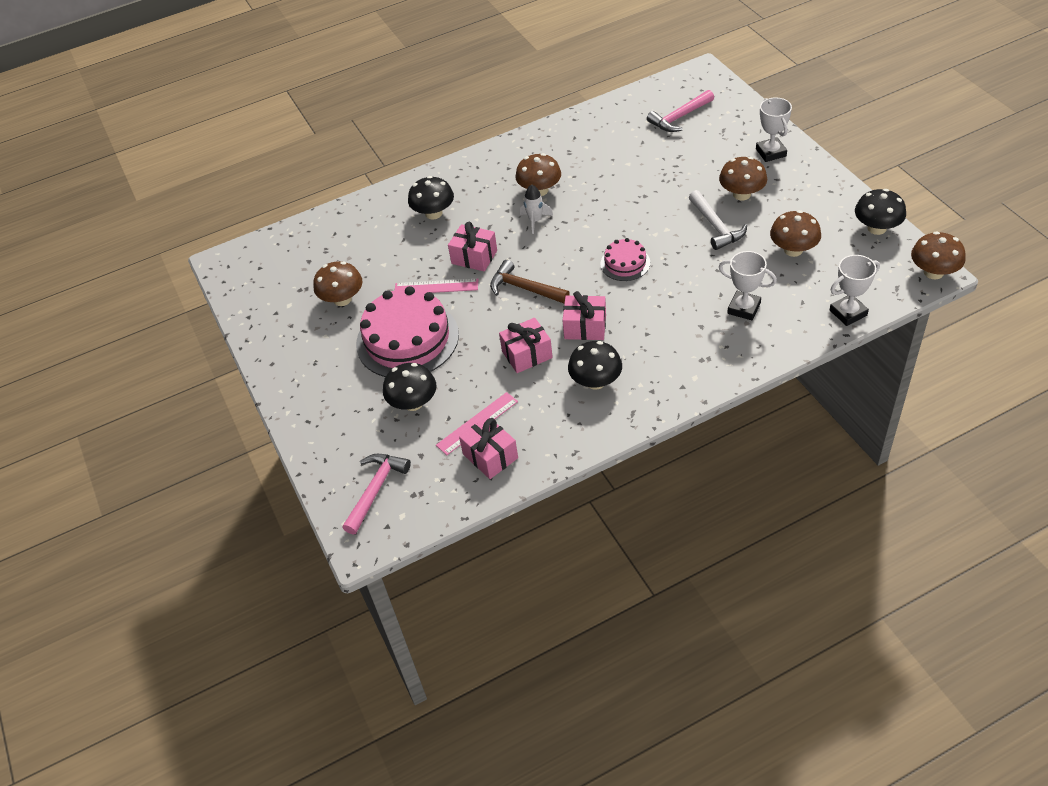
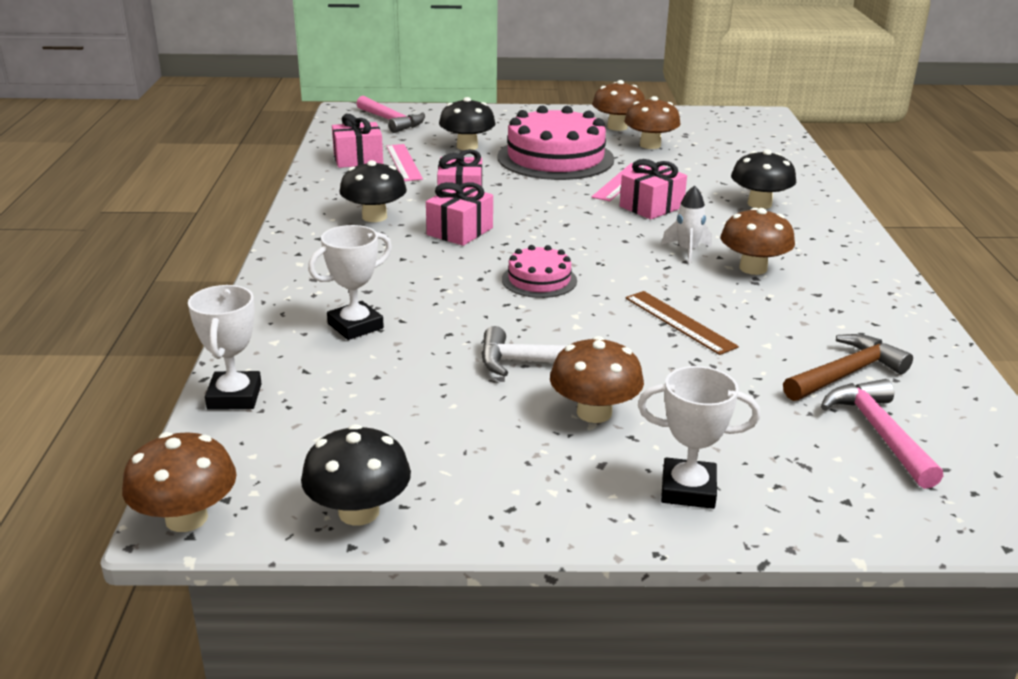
camera: 110 degrees right, 20 degrees down
brown hammer [490,260,570,304] -> brown hammer moved to [783,334,913,401]
brown mushroom [770,210,821,257] -> brown mushroom moved to [592,80,645,131]
none -> brown ruler [625,291,739,355]

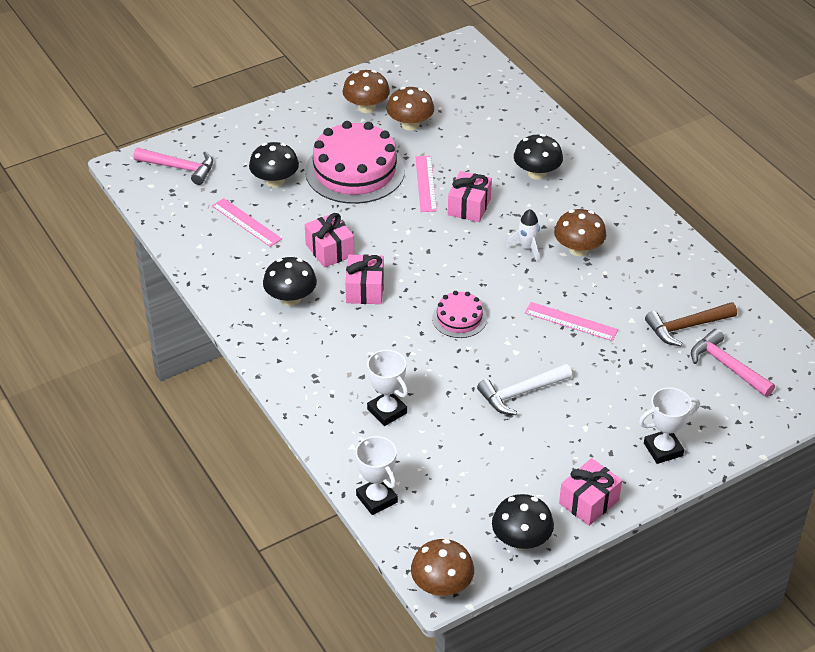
camera: 30 degrees left, 15 degrees up
white trophy [308,225,392,340] -> white trophy turned 60 degrees counterclockwise [366,350,408,426]
pink gift [332,114,383,168] -> pink gift moved to [559,458,622,526]
brown mushroom [550,336,644,423] -> none
brown ruler [625,291,739,355] -> pink ruler [525,302,618,341]
brown hammer [783,334,913,401] -> brown hammer turned 135 degrees counterclockwise [645,302,737,346]

